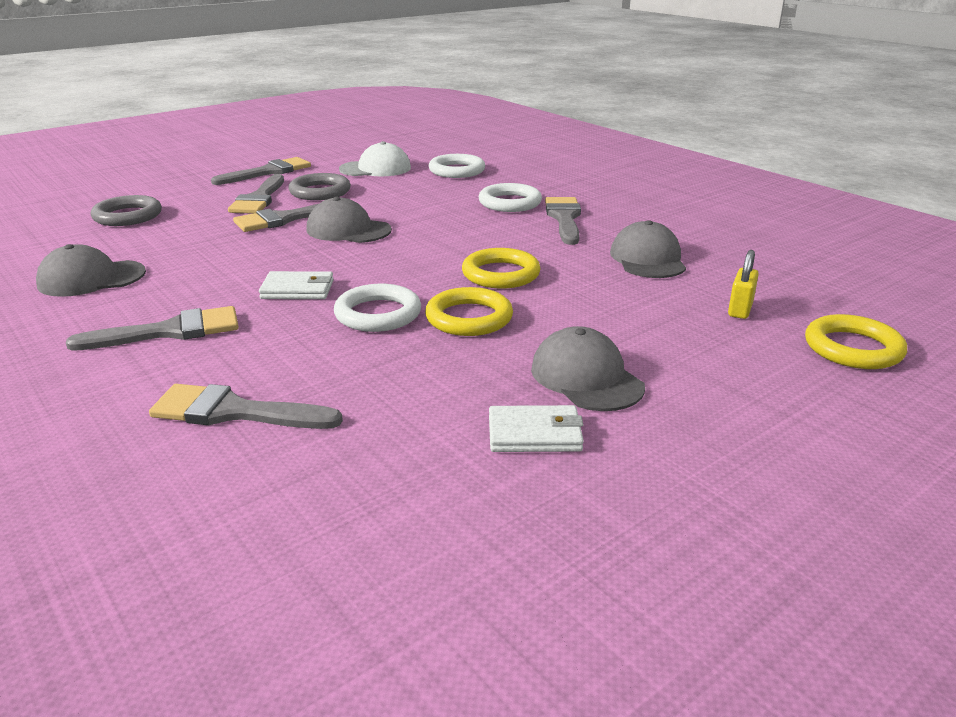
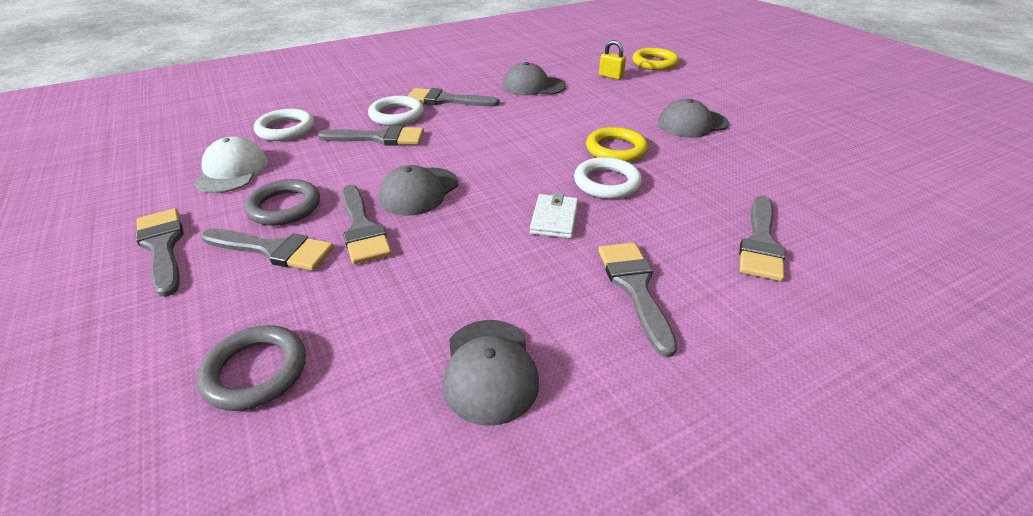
camera: 80 degrees left, 10 degrees up
yellow ring [462,248,541,289] -> none
white wallet [489,405,584,452] -> none
none -> grey brush [318,125,424,146]

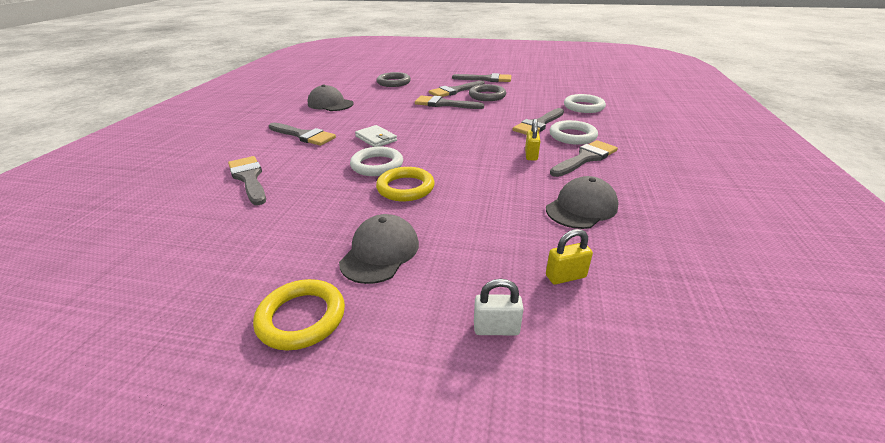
camera: 130 degrees right, 5 degrees down
white cap [194,137,268,193] -> none
grey cap [379,165,458,216] -> none
yellow ring [632,48,679,70] -> yellow ring moved to [253,279,345,350]
none -> white padlock [474,279,524,335]
none -> yellow padlock [525,119,540,161]

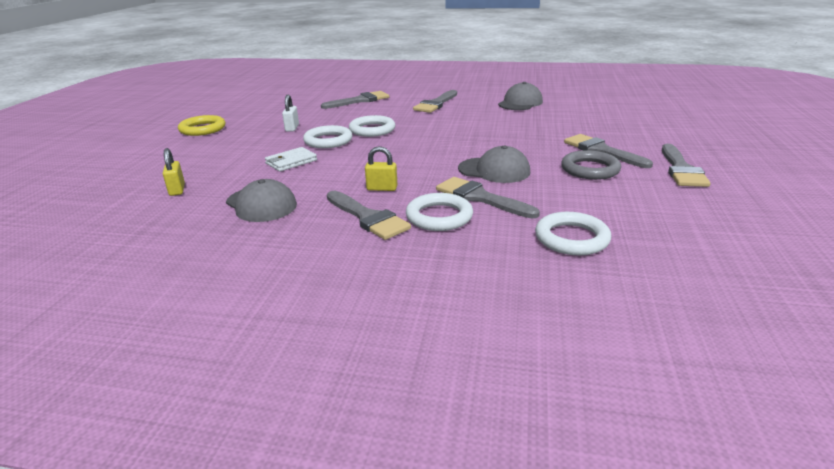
camera: 90 degrees right, 5 degrees down
grey cap [339,214,419,284] -> grey cap moved to [458,145,530,183]
white wallet [355,125,397,147] -> white wallet moved to [265,147,317,172]
yellow ring [376,167,435,201] -> white ring [303,125,352,148]
grey ring [377,72,411,87] -> none
grey brush [415,96,484,109] -> none
white padlock [474,279,524,335] -> white padlock moved to [282,95,299,132]

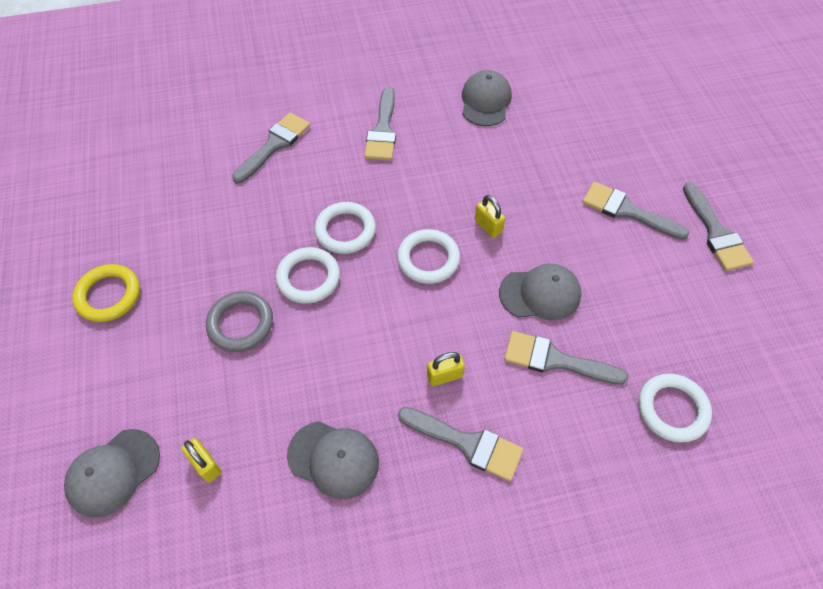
camera: 25 degrees left, 30 degrees up
white wallet [265,147,317,172] -> none
white padlock [282,95,299,132] -> none
white ring [406,193,473,231] -> white ring moved to [397,229,460,284]
grey ring [561,150,621,180] -> grey ring moved to [206,291,273,352]
none -> grey cap [64,429,160,518]
none -> yellow padlock [475,195,505,238]

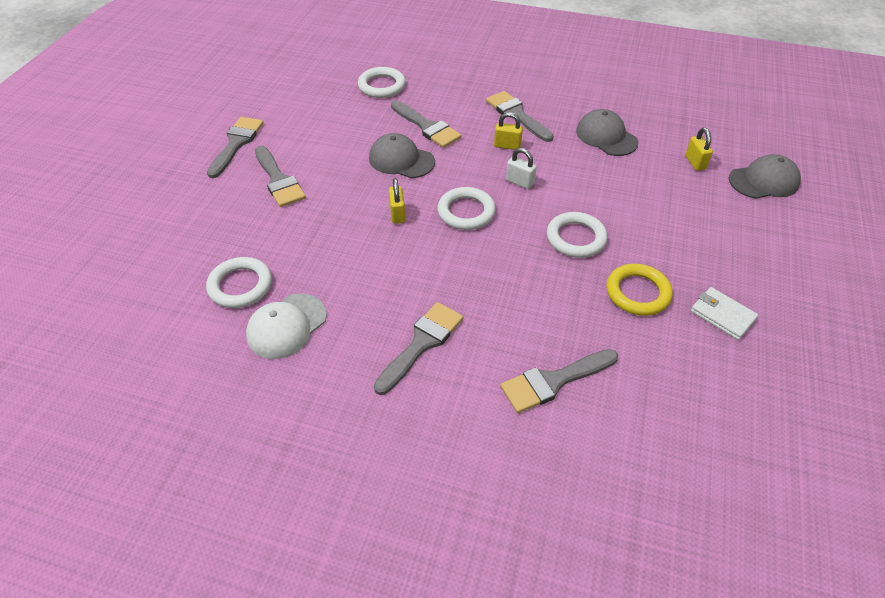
camera: 150 degrees left, 10 degrees down
yellow ring [72,264,140,322] -> yellow ring moved to [606,264,673,316]
grey ring [206,291,273,352] -> none
white ring [314,202,376,254] -> white ring moved to [206,257,272,308]
grey cap [462,70,512,126] -> white cap [246,294,327,359]
none -> white padlock [506,148,537,189]
none -> white wallet [691,287,758,340]

